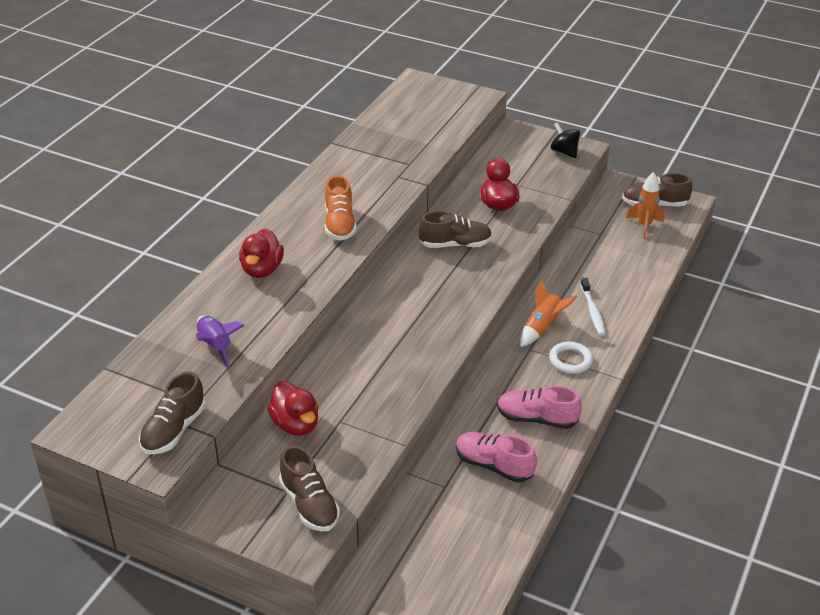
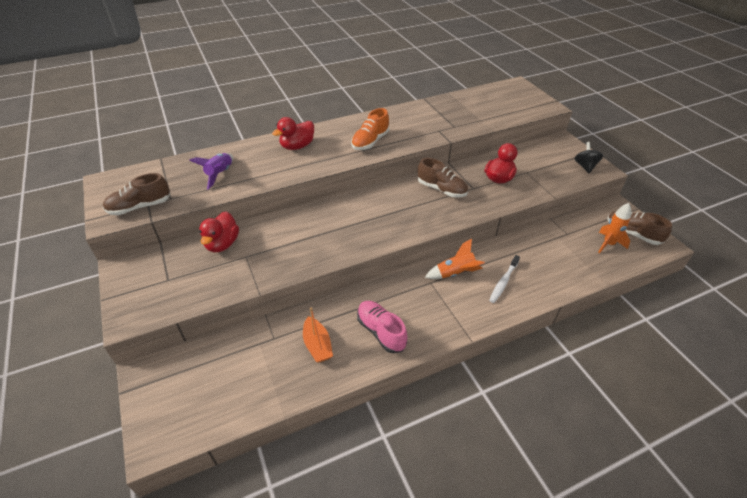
camera: 40 degrees right, 5 degrees up
brown shoe [279,445,340,532] -> none
pink shoe [456,432,537,482] -> orange boat [303,307,333,363]
white ring [549,342,593,374] -> none

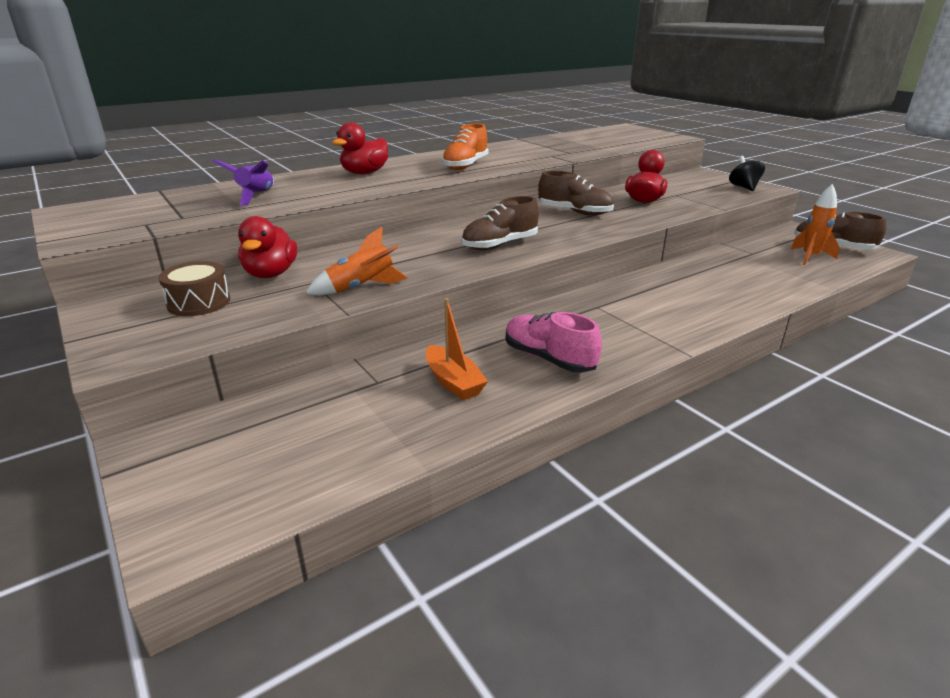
camera: 10 degrees left, 15 degrees down
brown shoe [103,173,170,215] -> brown shoe moved to [461,196,539,250]
orange rocket [425,239,485,279] -> orange rocket moved to [305,227,408,295]
white toothbrush [489,255,520,303] -> none
none -> brown drum [158,261,230,316]

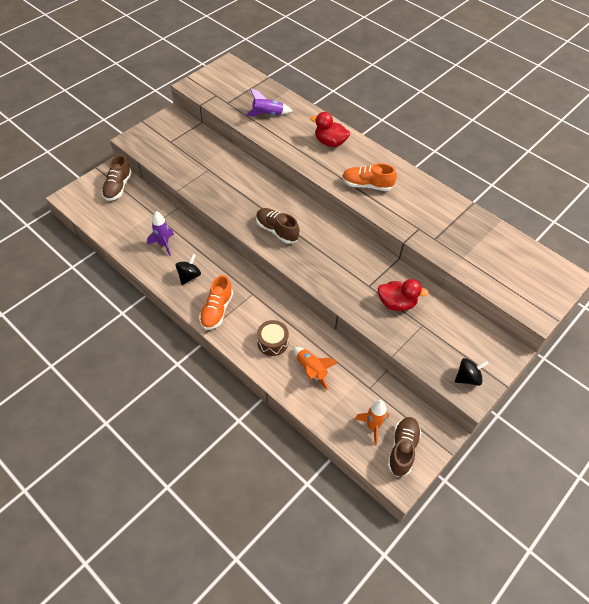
camera: 75 degrees right, 25 degrees up
brown drum [158,261,230,316] -> brown drum moved to [257,320,289,356]
red duck [238,216,297,278] -> none
orange rocket [305,227,408,295] -> orange rocket moved to [294,347,338,391]
orange boat [426,298,488,400] -> purple rocket [147,211,174,256]
pink shoe [506,312,602,373] -> black spinning top [175,254,201,285]
brown shoe [538,171,614,215] -> brown shoe moved to [101,155,132,201]
none -> orange shoe [199,275,233,330]

